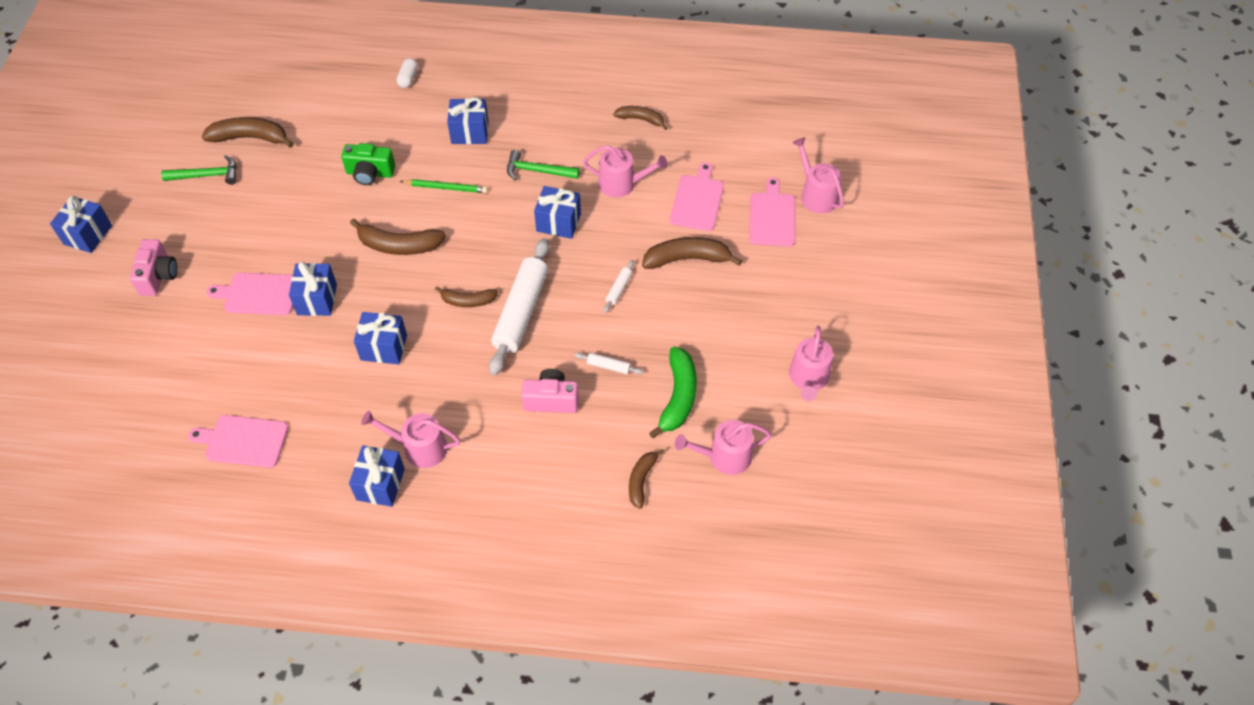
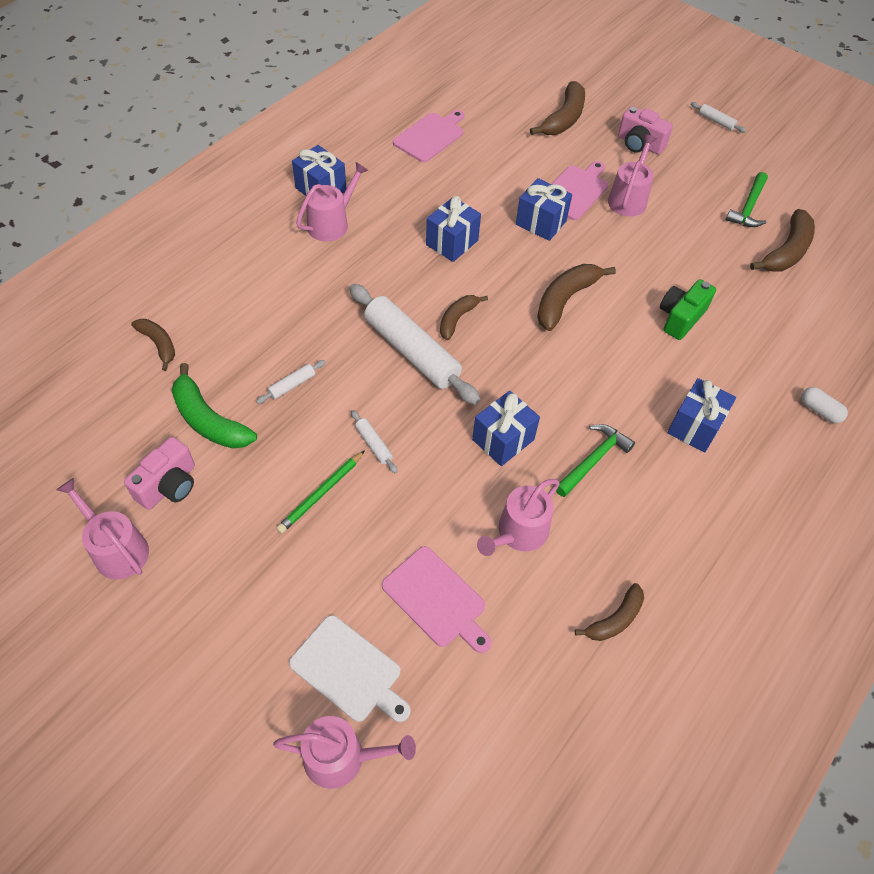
camera: 120 degrees right, 0 degrees up
blue gift [50,196,112,253] -> white rolling pin [691,102,746,133]
green pencil [400,179,488,193] -> green pencil moved to [276,450,365,534]
pink camera [521,369,579,413] -> pink camera moved to [124,437,195,510]
brown banana [642,237,742,269] -> brown banana moved to [530,81,585,135]
pink watering can [675,420,772,475] -> pink watering can moved to [608,134,657,217]
pink cutting board [749,177,796,247] -> white cutting board [289,615,411,722]

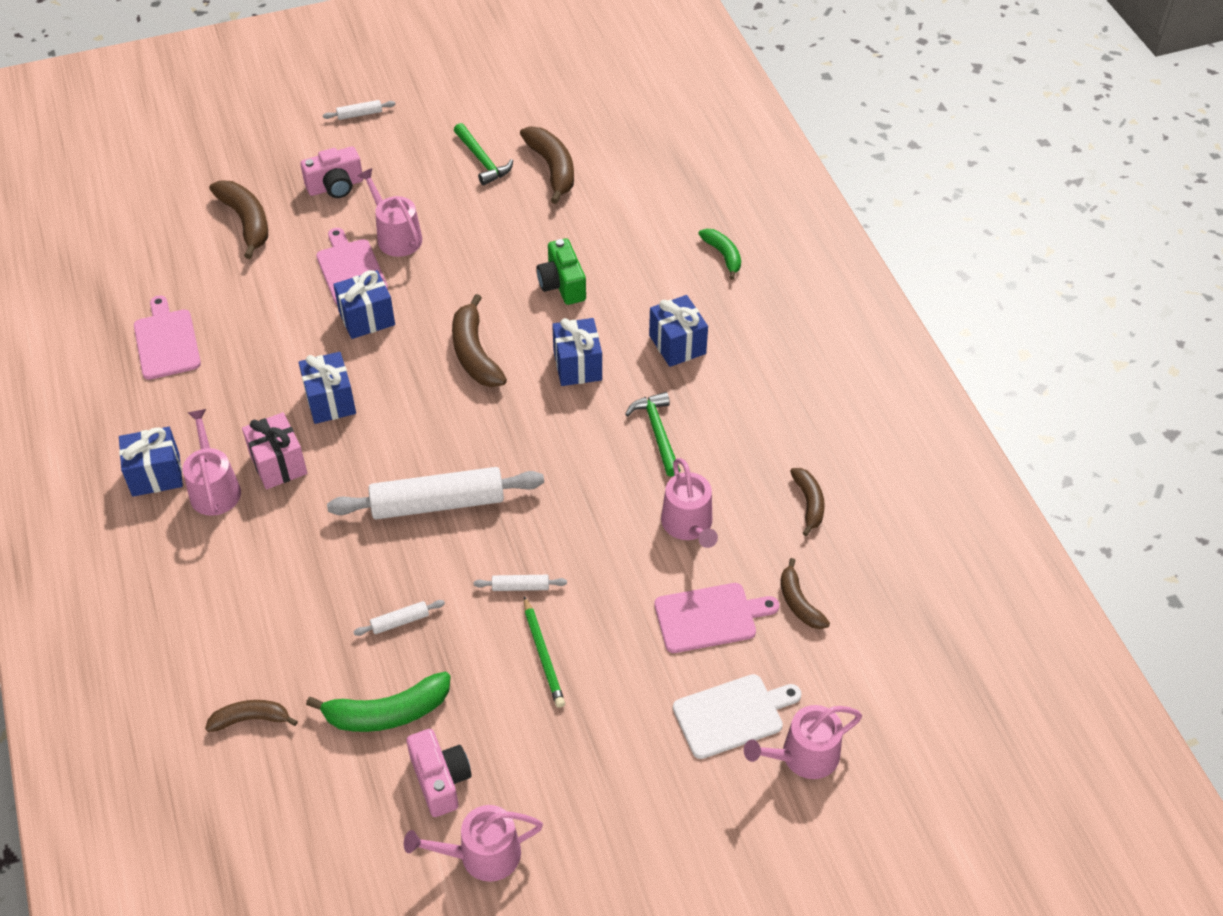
camera: 55 degrees left, 5 degrees down
white rolling pin [256,360,326,404] -> white rolling pin turned 75 degrees clockwise [354,600,445,636]
pink watering can [273,716,416,789] -> pink watering can turned 150 degrees counterclockwise [744,705,862,779]
brown banana [440,295,488,340] -> brown banana moved to [781,558,830,629]
blue gift [472,391,540,466] -> blue gift moved to [552,318,602,386]
white capsule [801,387,848,423] -> green banana [698,229,741,280]
none -> pink gift [242,412,307,489]

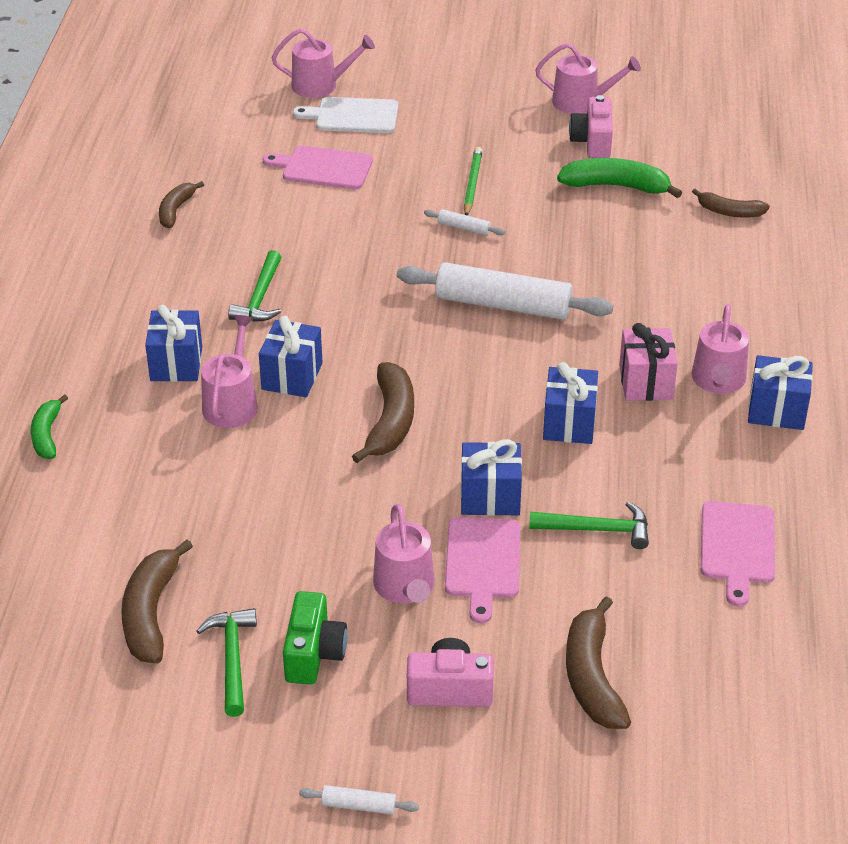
camera: 155 degrees left, 10 degrees down
white rolling pin [354,600,445,636] -> none
green camera [536,238,586,305] -> green camera moved to [283,591,347,685]
pink watering can [661,458,718,548] -> pink watering can moved to [201,315,258,428]
brown banana [781,558,830,629] -> none
none -> green hammer [529,502,649,549]

